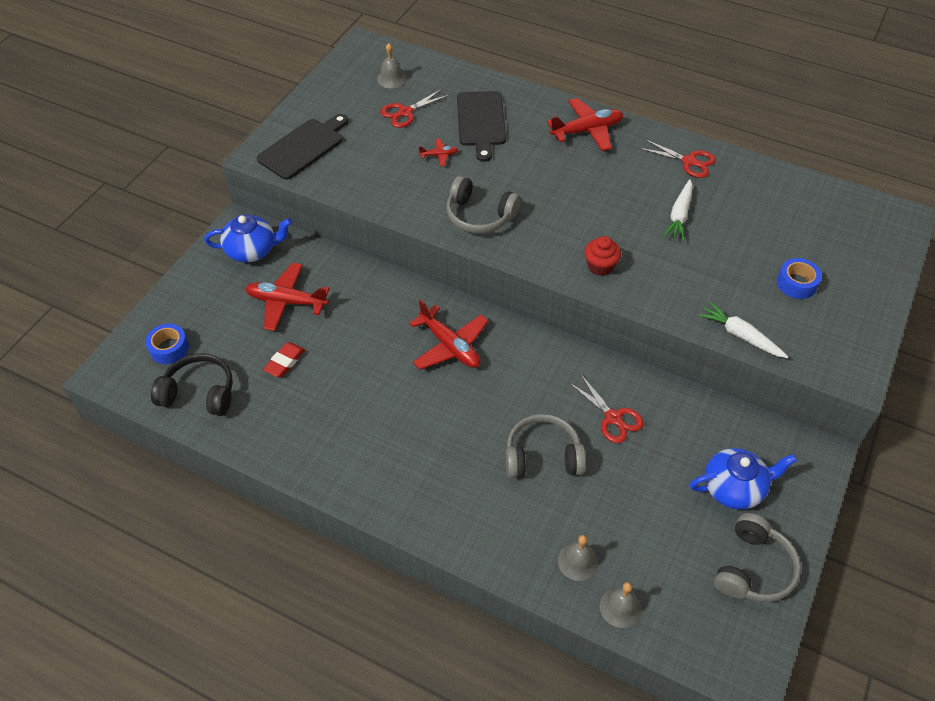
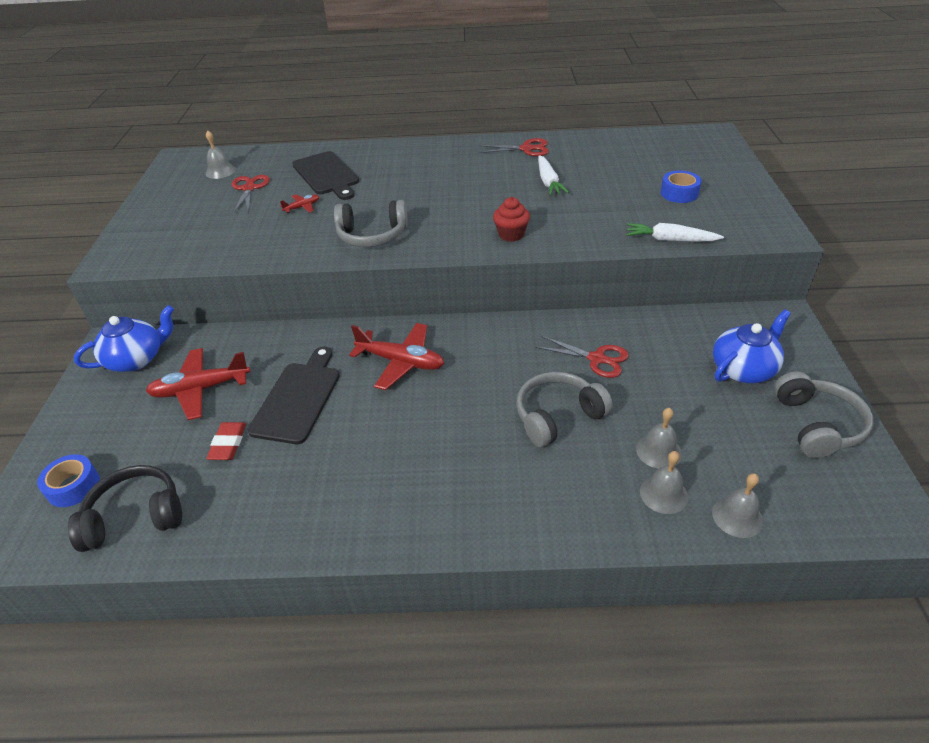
camera: 25 degrees left, 10 degrees down
black cutting board [257,114,348,180] -> black cutting board moved to [248,346,340,444]
red scissors [380,89,450,128] -> red scissors turned 150 degrees clockwise [232,175,270,213]
red plane [547,98,624,151] -> none
none -> grey bell [636,408,682,469]

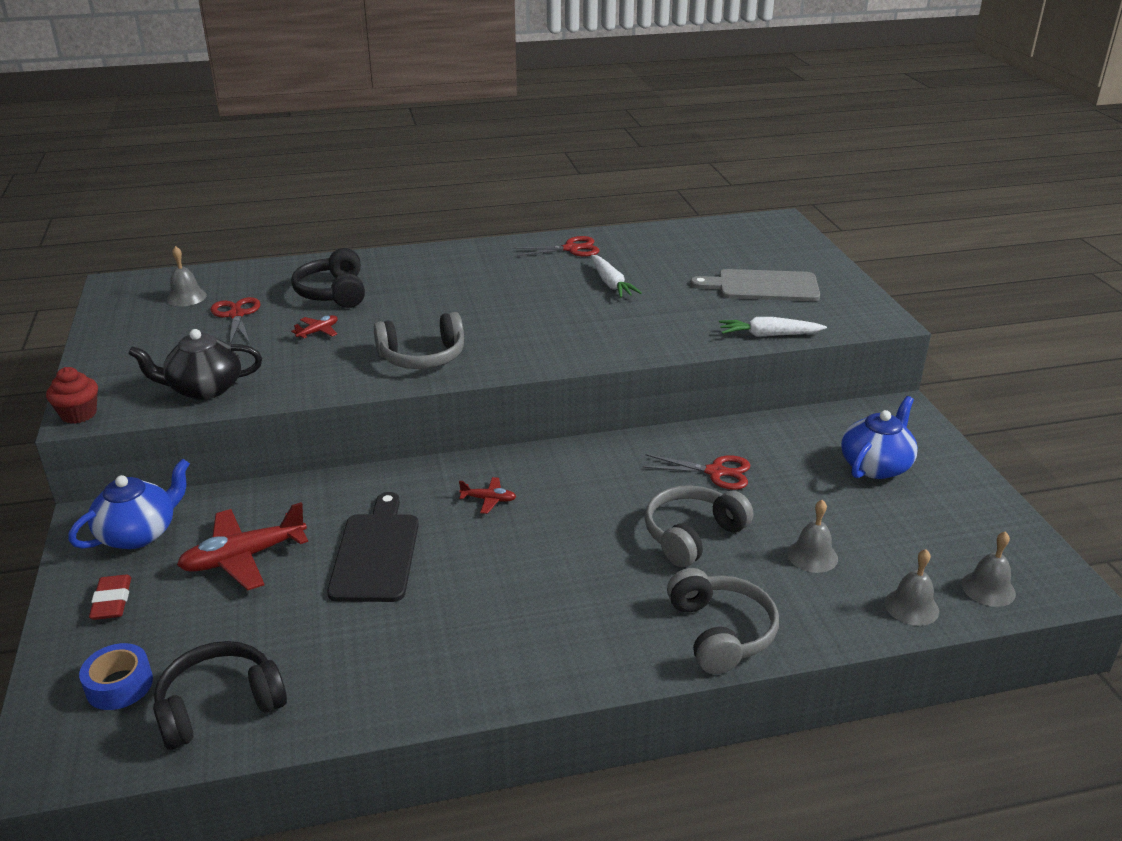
camera: 15 degrees left, 10 degrees down
red eraser [206,422,246,460] -> red eraser moved to [89,574,131,620]
black cutting board [292,151,359,200] -> black headphones [291,248,365,308]
red plane [349,323,444,390] -> red plane [459,477,516,514], size x0.48
red cupcake [493,197,530,242] -> red cupcake moved to [46,367,98,424]
grey bell [640,451,688,514] -> grey bell moved to [962,531,1016,607]
blue tape [661,171,702,203] -> grey cutting board [690,269,820,301]
grey headphones [774,371,873,458] -> grey headphones moved to [667,568,779,674]
none -> black teapot [128,329,262,400]

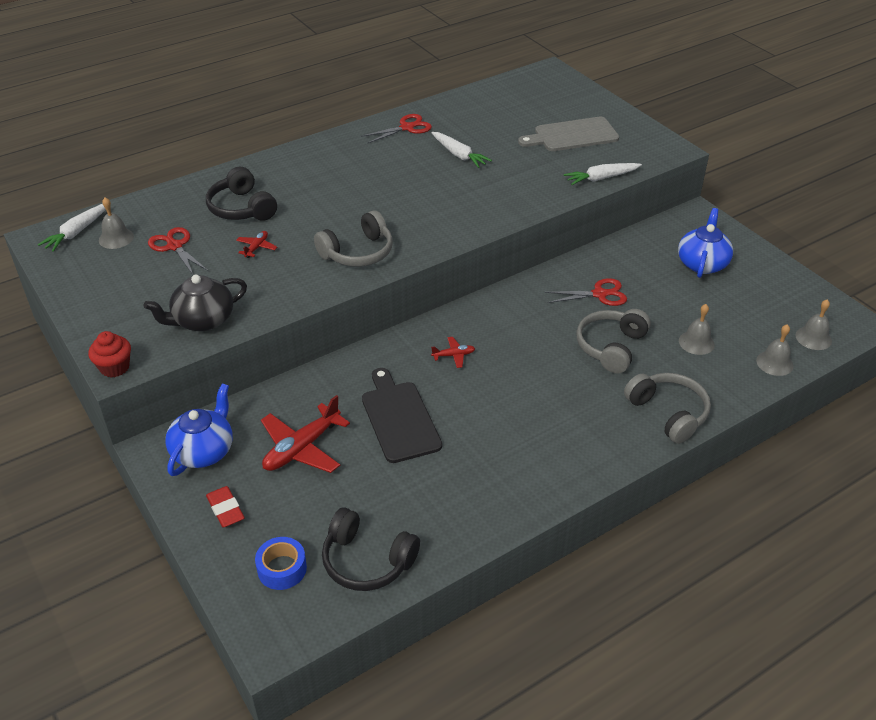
camera: 20 degrees left, 10 degrees up
black headphones [153,641,287,750] -> black headphones turned 105 degrees counterclockwise [322,507,420,591]
none -> white carrot [38,204,106,252]

